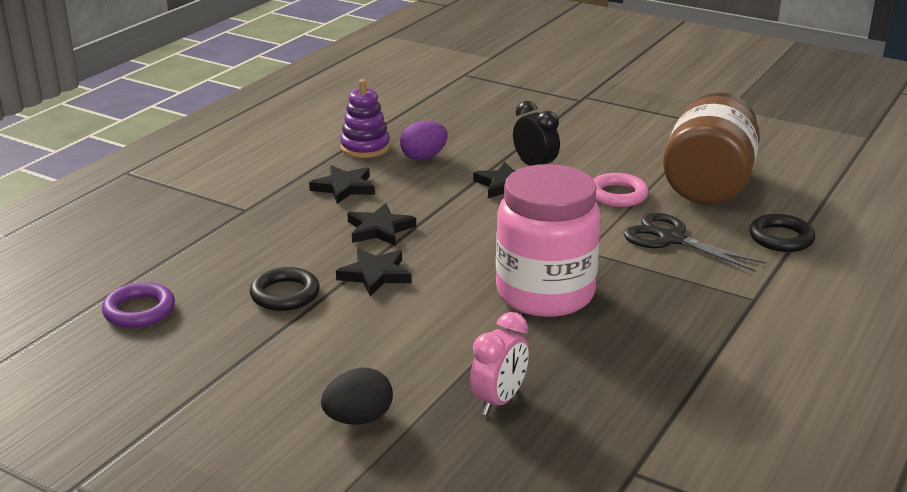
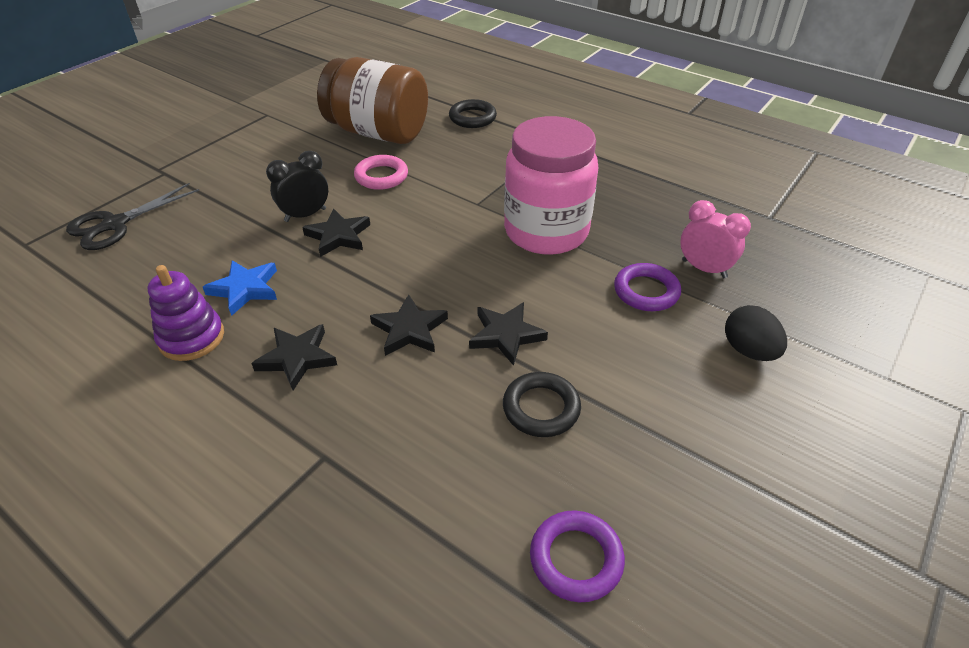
camera: 85 degrees left, 15 degrees up
purple egg [400,121,448,160] -> blue star [203,260,277,316]
black scissors [624,213,766,272] -> black scissors moved to [66,183,199,250]
none -> purple ring [614,263,681,311]

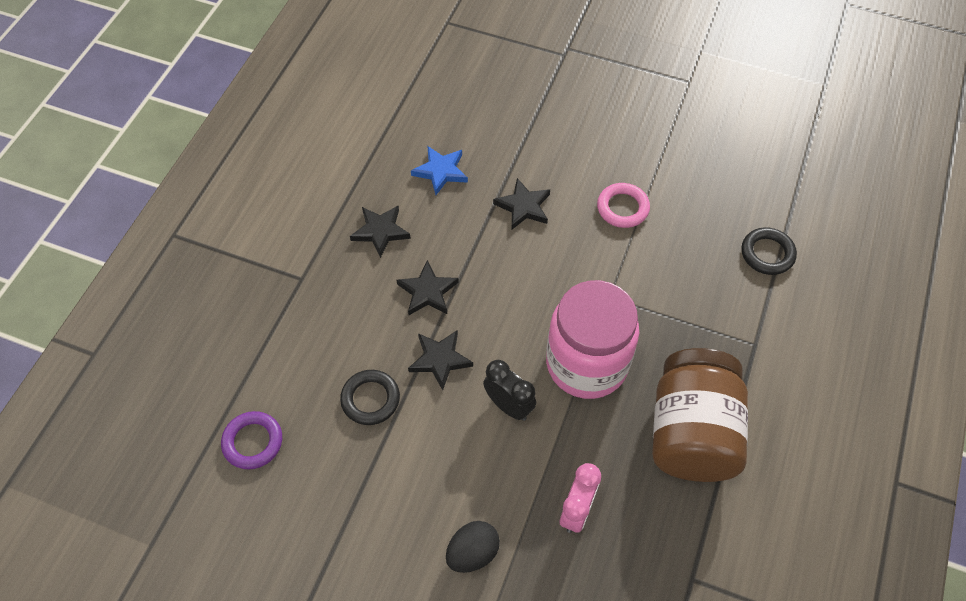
camera: 75 degrees right, 15 degrees up
black scissors [66,183,199,250] -> none
purple stacking toy [147,265,224,361] -> none
black clock [266,151,328,222] -> black clock moved to [483,360,536,421]
brown jar [317,57,428,144] -> brown jar moved to [652,348,748,482]
purple ring [614,263,681,311] -> none

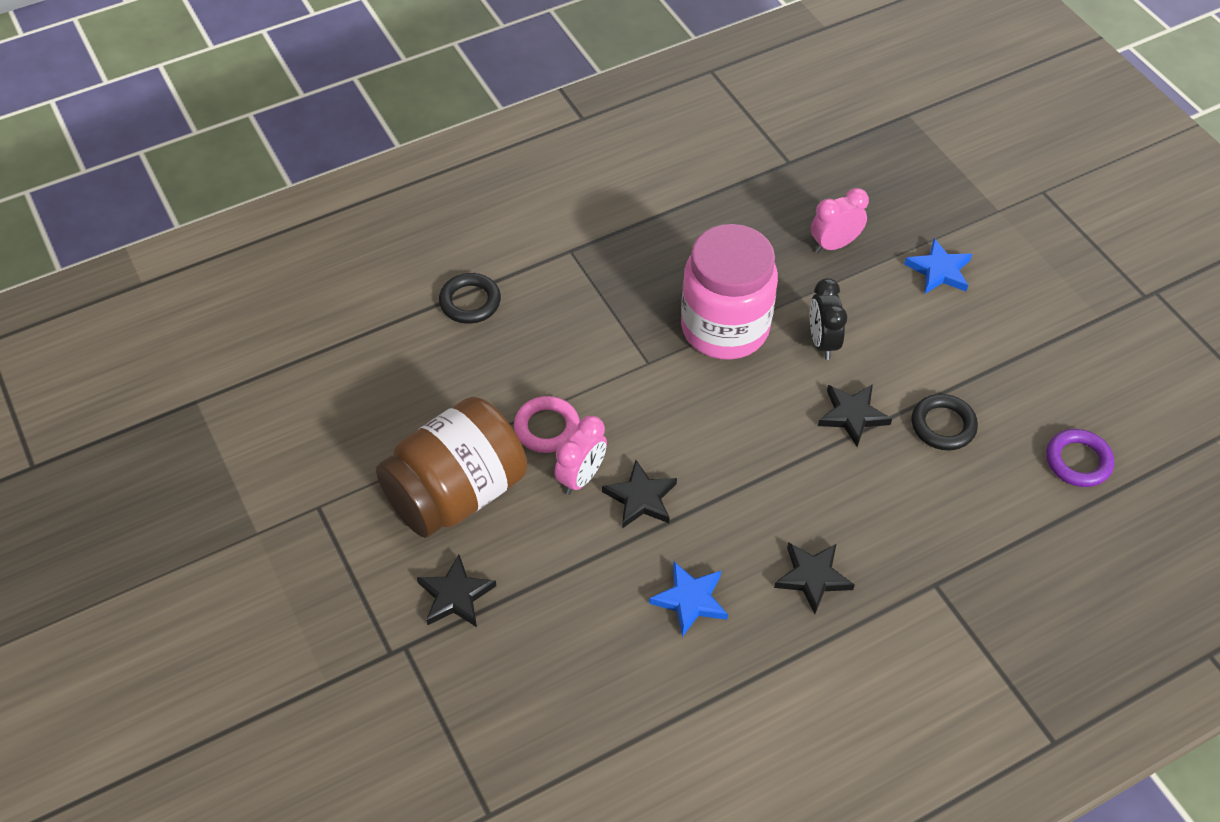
camera: 140 degrees left, 5 degrees down
black star [396,260,459,315] -> black star moved to [417,555,496,627]
black egg [446,521,500,573] -> blue star [904,238,972,294]
brown jar [652,348,748,482] -> brown jar moved to [376,396,527,538]
none -> pink clock [554,416,607,495]

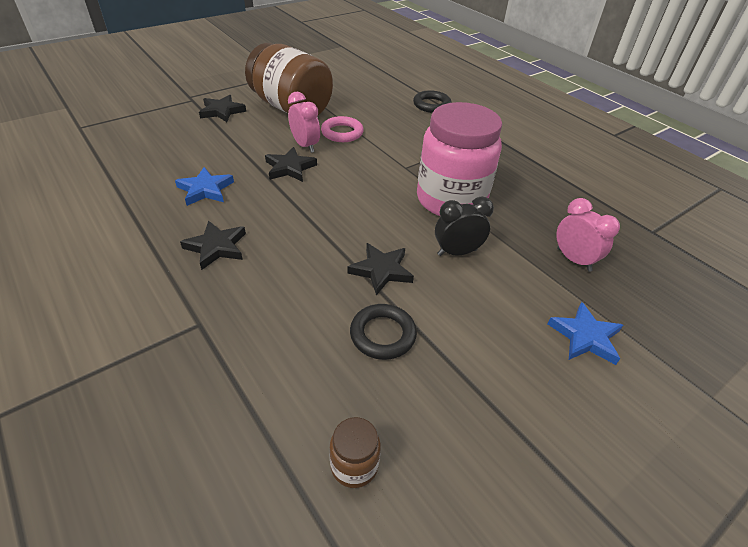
camera: 80 degrees right, 10 degrees down
pink clock [554,416,607,495] -> pink clock turned 150 degrees counterclockwise [288,92,320,153]
purple ring [1046,429,1114,487] -> brown jar [329,417,381,488]

